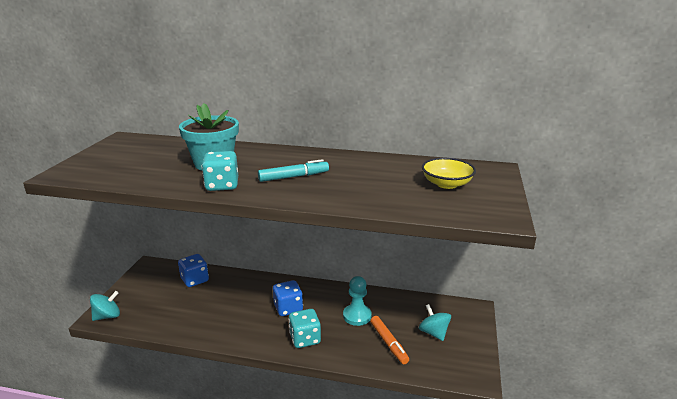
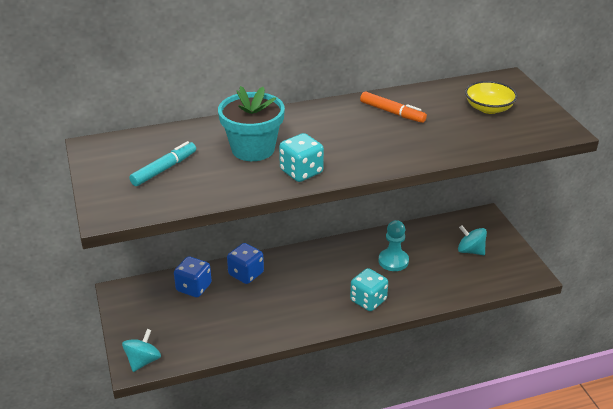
camera: 30 degrees left, 10 degrees up
turquoise marker [258,159,329,182] -> turquoise marker moved to [129,141,196,186]
blue dice [273,280,303,316] -> blue dice moved to [227,243,264,284]
orange marker [370,316,409,364] -> orange marker moved to [360,91,427,123]

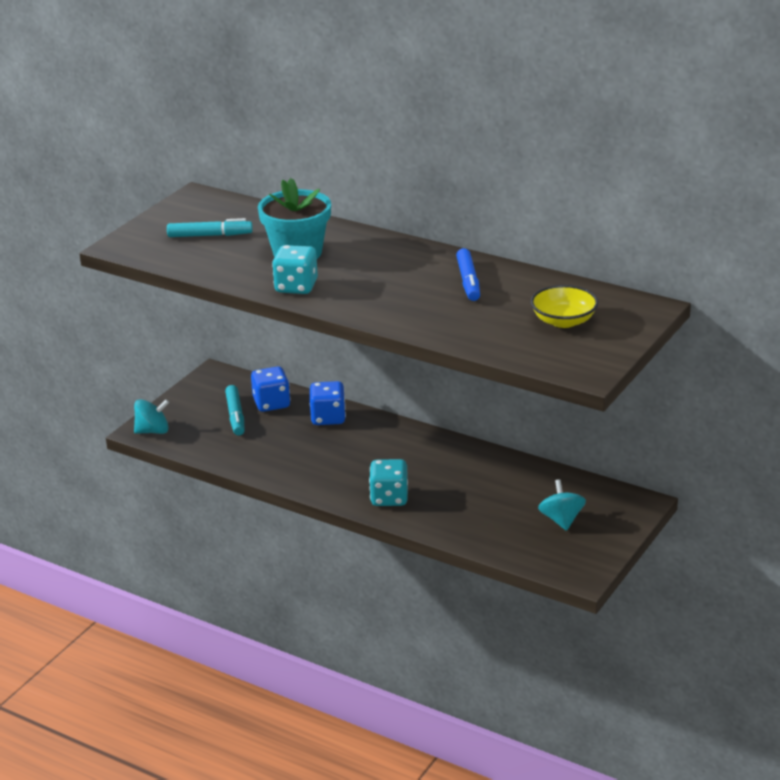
camera: 50 degrees right, 5 degrees down
orange marker [360,91,427,123] -> blue marker [456,248,480,301]
turquoise pawn [379,220,409,271] -> none
none -> turquoise marker [225,385,245,436]

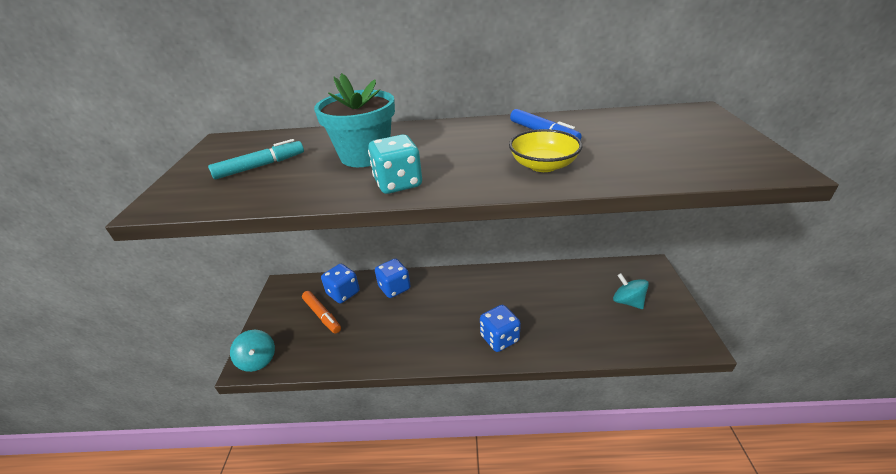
camera: 30 degrees left, 5 degrees up
turquoise spinning top [134,399,169,434] -> turquoise spinning top turned 105 degrees clockwise [230,330,275,372]
turquoise marker [225,385,245,436] -> orange marker [302,291,341,333]
turquoise dice [369,459,408,506] -> blue dice [480,305,521,352]
yellow bowl [531,285,598,328] -> yellow bowl moved to [509,129,582,172]

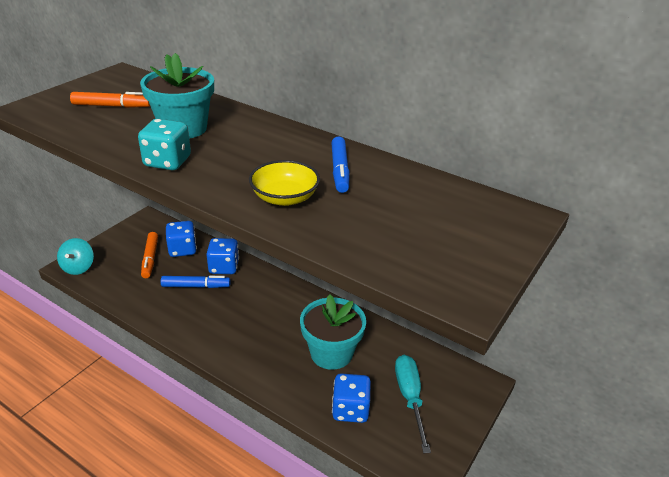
camera: 30 degrees right, 0 degrees up
turquoise marker [208,139,304,179] -> orange marker [70,92,150,108]
blue dice [480,305,521,352] -> blue dice moved to [332,373,371,423]
turquoise spinning top [613,273,649,309] -> turquoise screwdriver [395,355,431,453]
none -> blue marker [161,276,231,288]
none -> turquoise flower pot [300,295,366,370]

